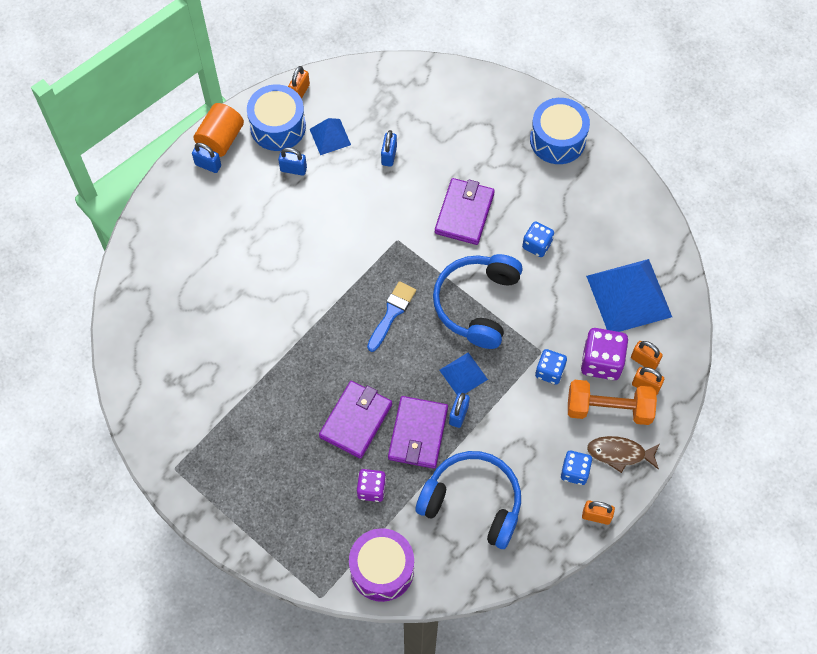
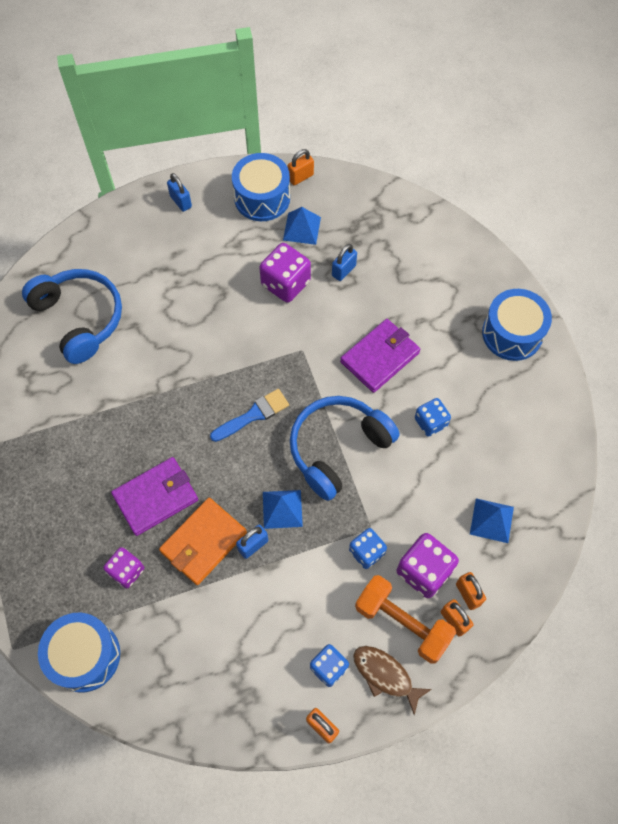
camera: 30 degrees right, 0 degrees up
orange cylinder [194,103,244,157] -> none
blue padlock [278,148,307,176] -> none
purple drum [349,528,414,602] -> blue drum [38,613,120,692]
purple wallet [388,396,448,469] -> orange wallet [159,498,247,585]
blue headphones [416,451,521,549] -> blue headphones moved to [22,269,122,364]
blue pyramid [586,259,672,332] -> blue pyramid [470,498,514,543], size x0.51
none -> purple dice [259,243,311,303]

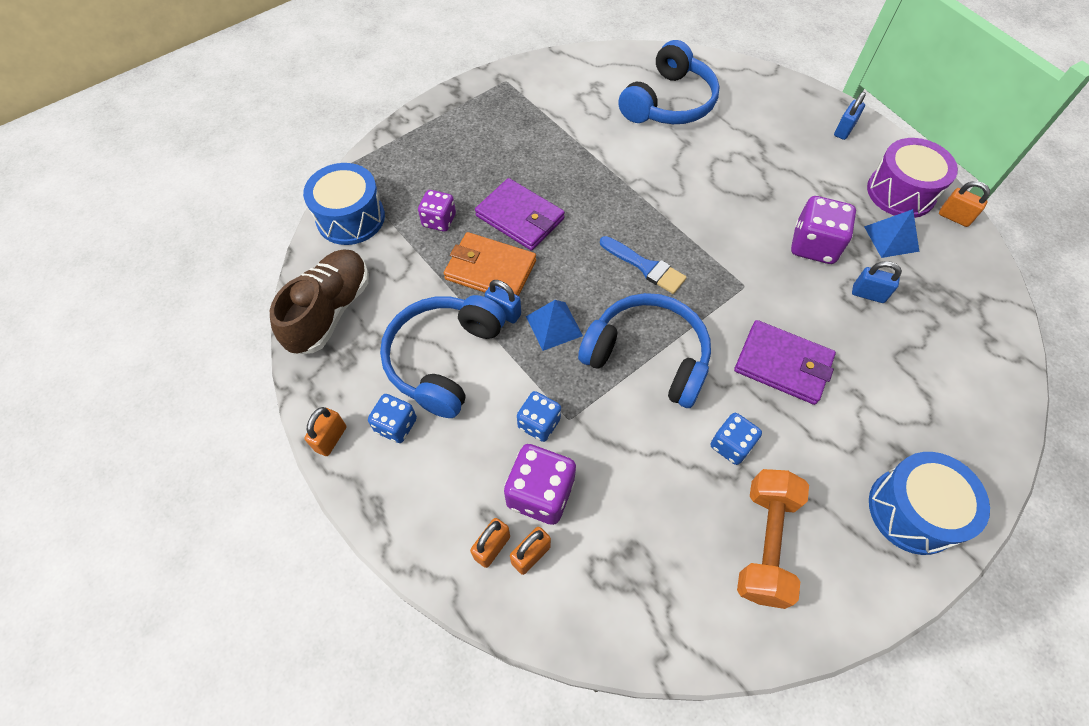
camera: 70 degrees right, 5 degrees down
blue drum [232,153,290,221] -> purple drum [867,138,958,218]
brown fish [353,646,432,715] -> none
orange dumbbell [355,575,456,664] -> orange dumbbell moved to [737,469,809,609]
blue pyramid [470,498,514,543] -> none
none -> brown shoe [270,250,369,355]
none -> blue headphones [380,295,506,418]

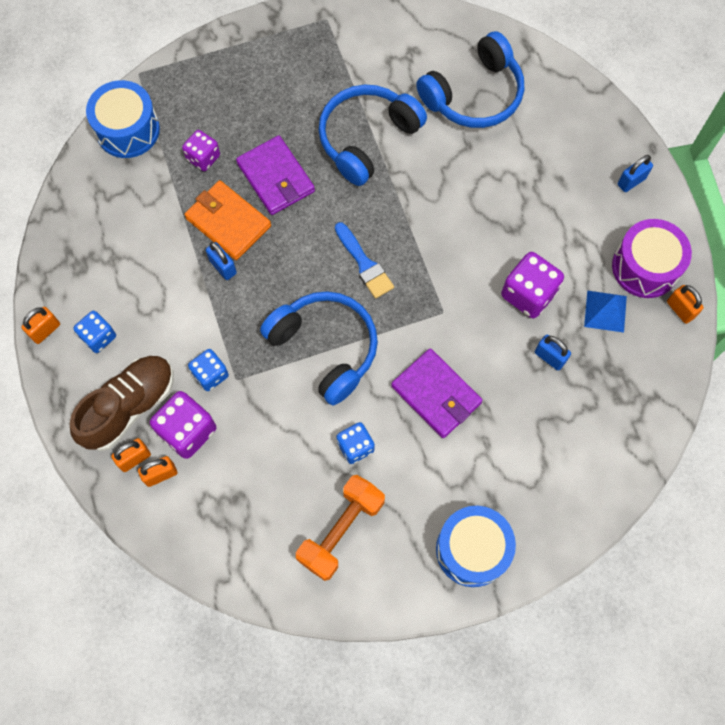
camera: 20 degrees right, 10 degrees up
brown shoe [270,250,369,355] -> brown shoe moved to [70,356,174,451]
blue headphones [380,295,506,418] -> blue headphones moved to [318,85,427,186]
blue pyramid [526,300,583,351] -> none

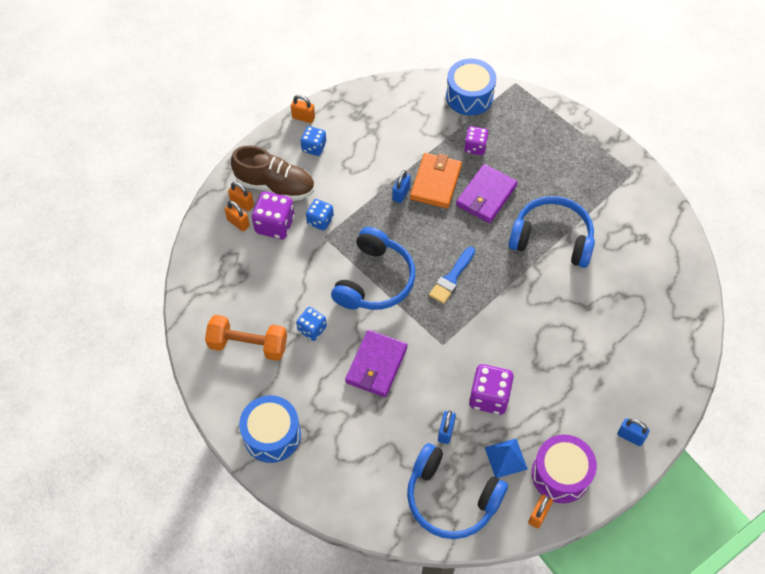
camera: 65 degrees right, 10 degrees down
blue headphones [416,31,524,128] -> blue headphones moved to [407,443,508,539]

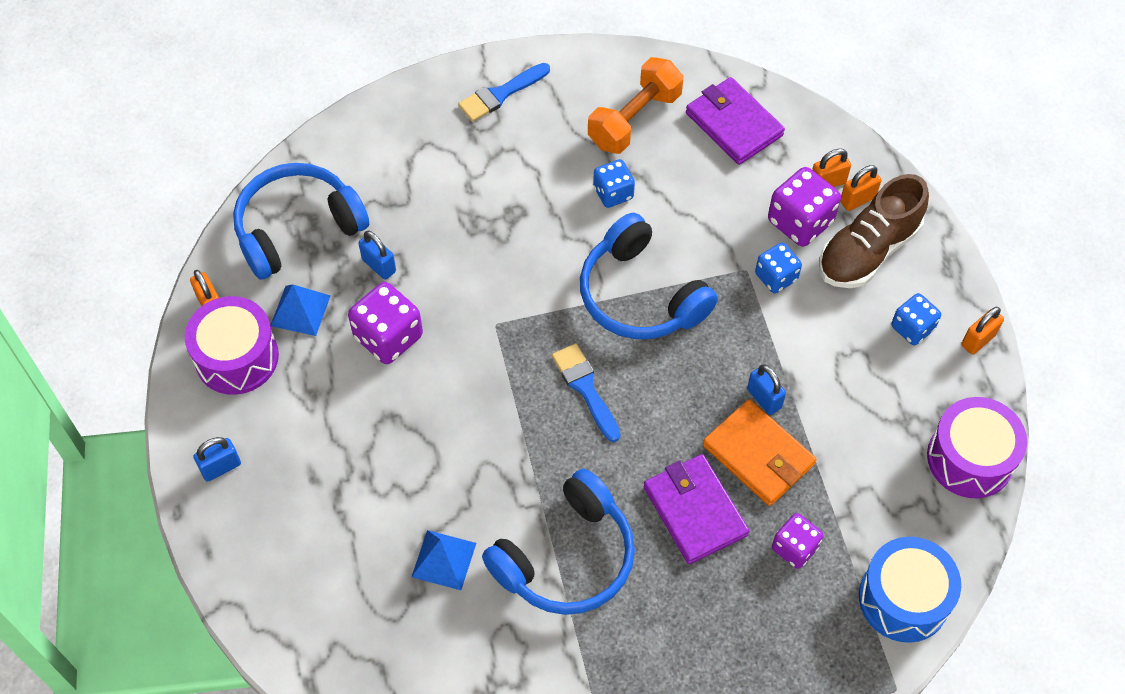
camera: 120 degrees right, 0 degrees up
blue drum [239,395,301,463] -> blue brush [458,63,550,122]
purple wallet [345,330,408,397] -> purple wallet moved to [686,77,785,165]
none -> blue pyramid [411,530,476,590]
none -> purple drum [927,397,1027,498]

